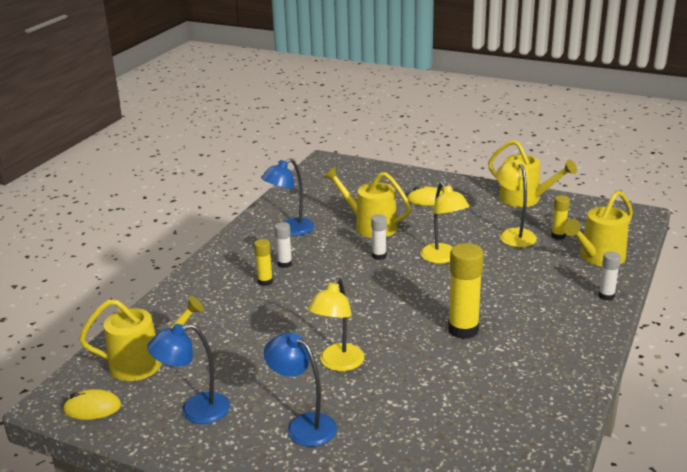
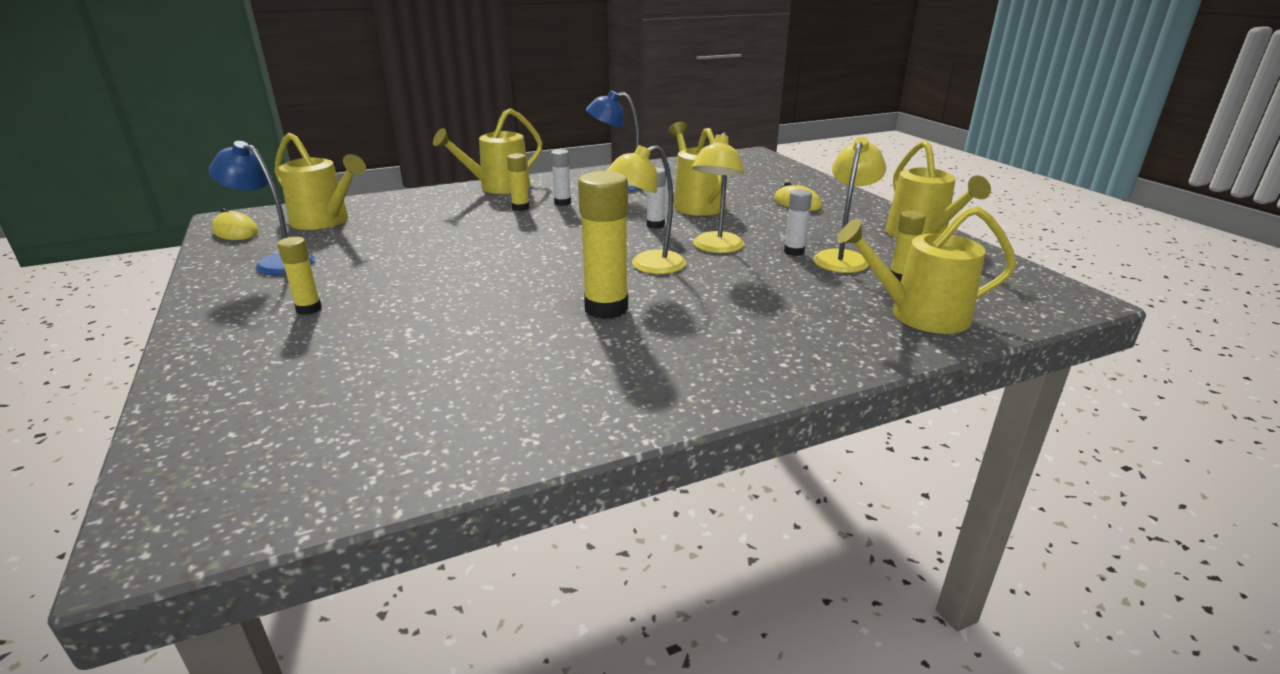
camera: 40 degrees right, 0 degrees up
blue lamp [264,333,337,447] -> yellow glue stick [277,237,322,315]
yellow lamp [308,278,364,371] -> yellow lamp moved to [606,145,686,274]
white glue stick [599,251,621,301] -> white glue stick moved to [784,189,812,256]
none -> yellow watering can [433,108,543,194]

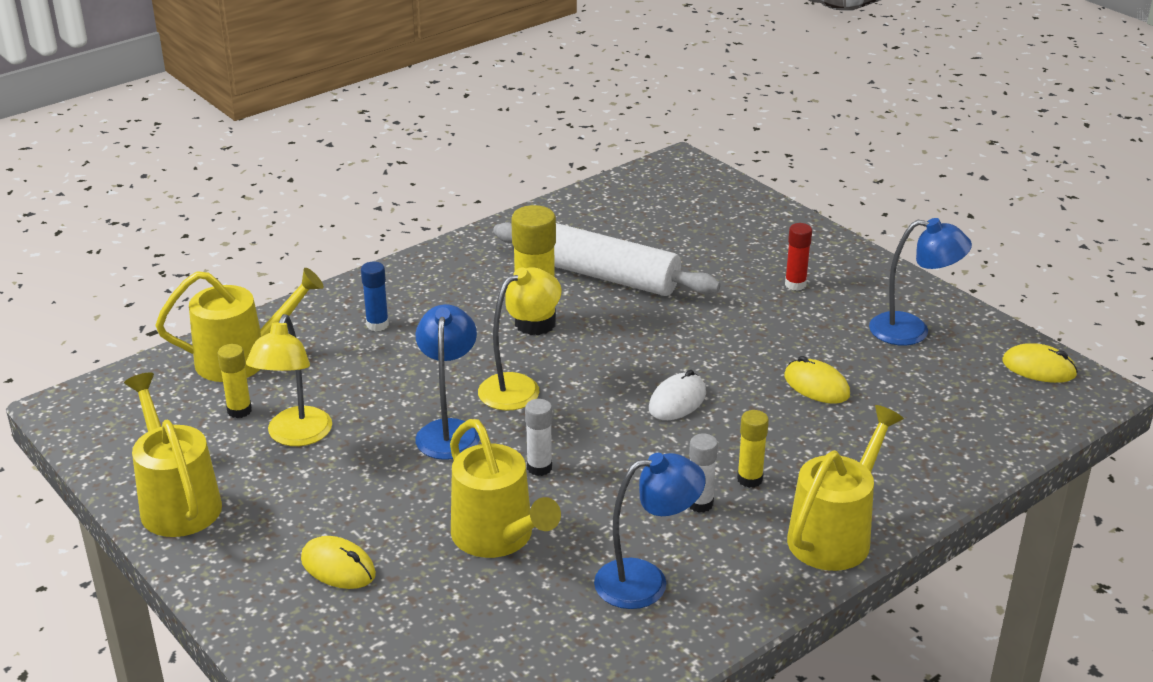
camera: 165 degrees right, 5 degrees up
yellow watering can [275,133,366,230] -> none
yellow glue stick [277,237,322,315] -> red glue stick [785,223,812,291]
yellow lamp [692,132,744,253] -> blue lamp [415,304,480,460]
white glue stick [784,189,812,256] -> none
none -> blue glue stick [361,262,389,331]
none -> white rolling pin [493,222,721,296]
none -> white mouse [649,370,706,420]
none -> yellow mouse [784,356,850,404]

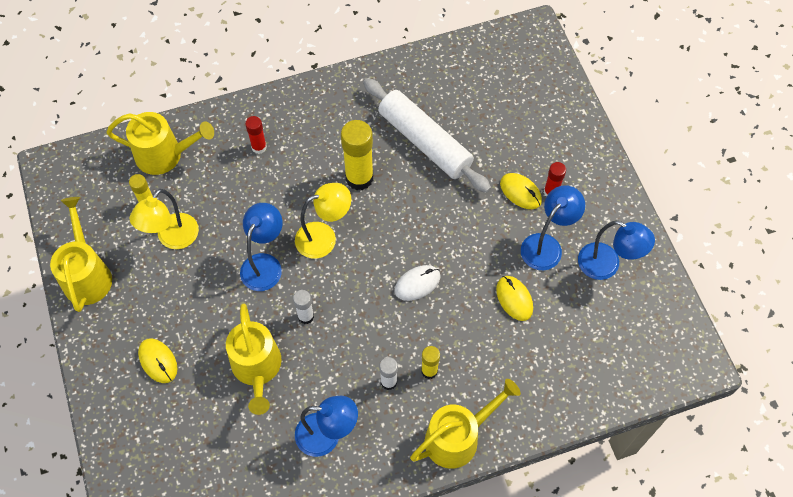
camera: 20 degrees right, 30 degrees up
blue glue stick [361,262,389,331] -> red glue stick [245,116,267,154]
yellow mouse [1002,343,1078,383] -> yellow mouse moved to [500,173,542,209]
none -> blue lamp [521,185,585,270]

